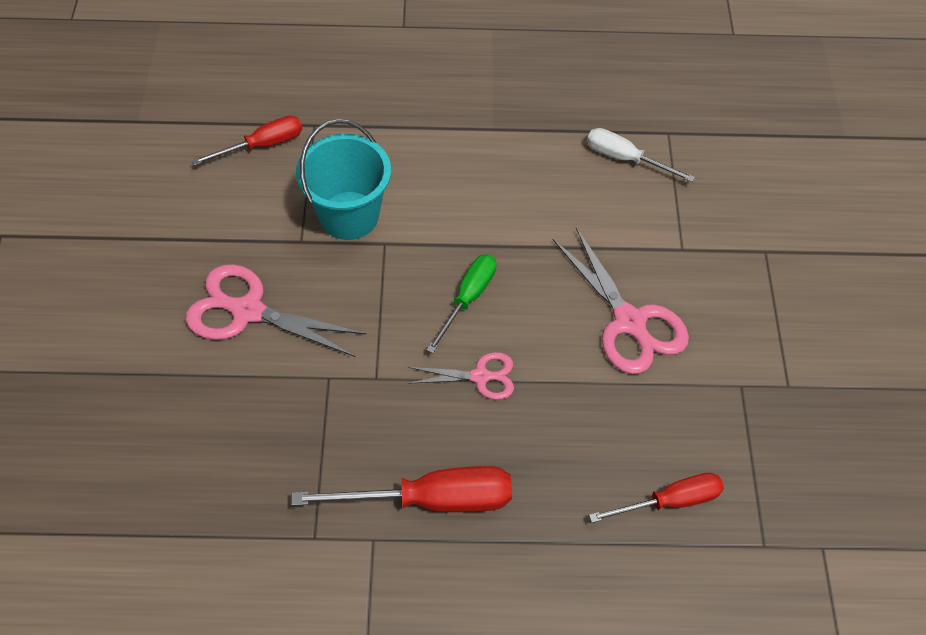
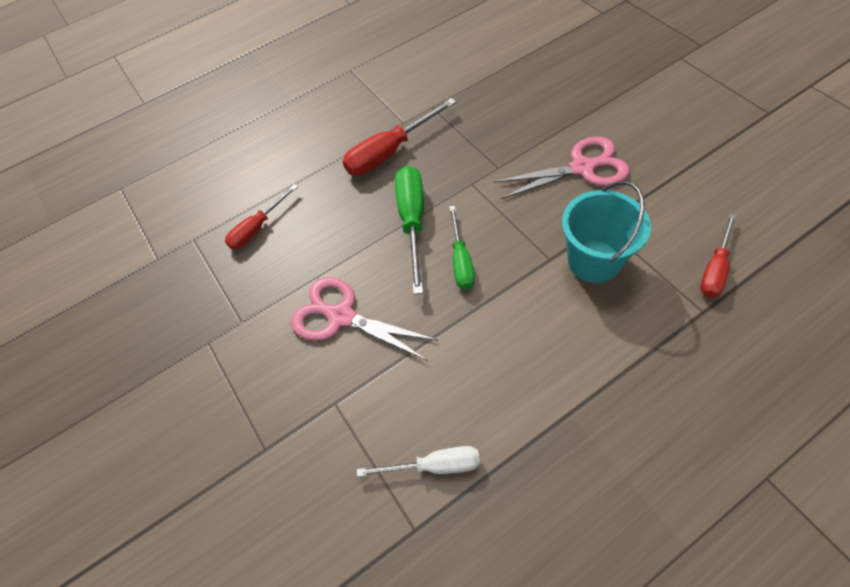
camera: 155 degrees right, 0 degrees up
pink scissors [408,352,514,400] -> green screwdriver [395,166,424,294]

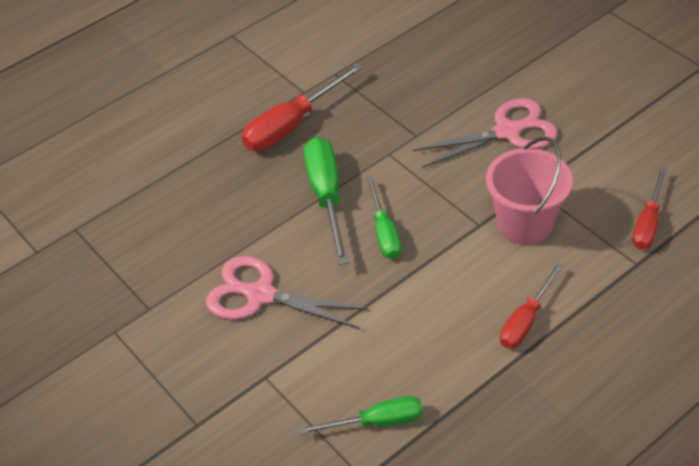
camera: 10 degrees left, 10 degrees down
red screwdriver [225,184,298,250] -> red screwdriver moved to [500,263,563,349]
white screwdriver [357,446,480,477] -> green screwdriver [299,396,423,435]
turquoise bucket [562,181,651,283] -> pink bucket [486,136,573,245]

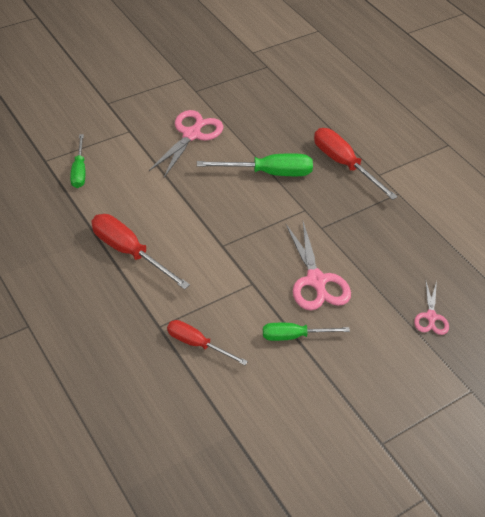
camera: 90 degrees right, 0 degrees up
green screwdriver [366,176,401,259] -> green screwdriver moved to [263,323,350,341]
pink bucket [486,136,573,245] -> none
red screwdriver [500,263,563,349] -> red screwdriver [91,214,190,290], size x1.56
none -> pink scissors [414,281,449,335]

